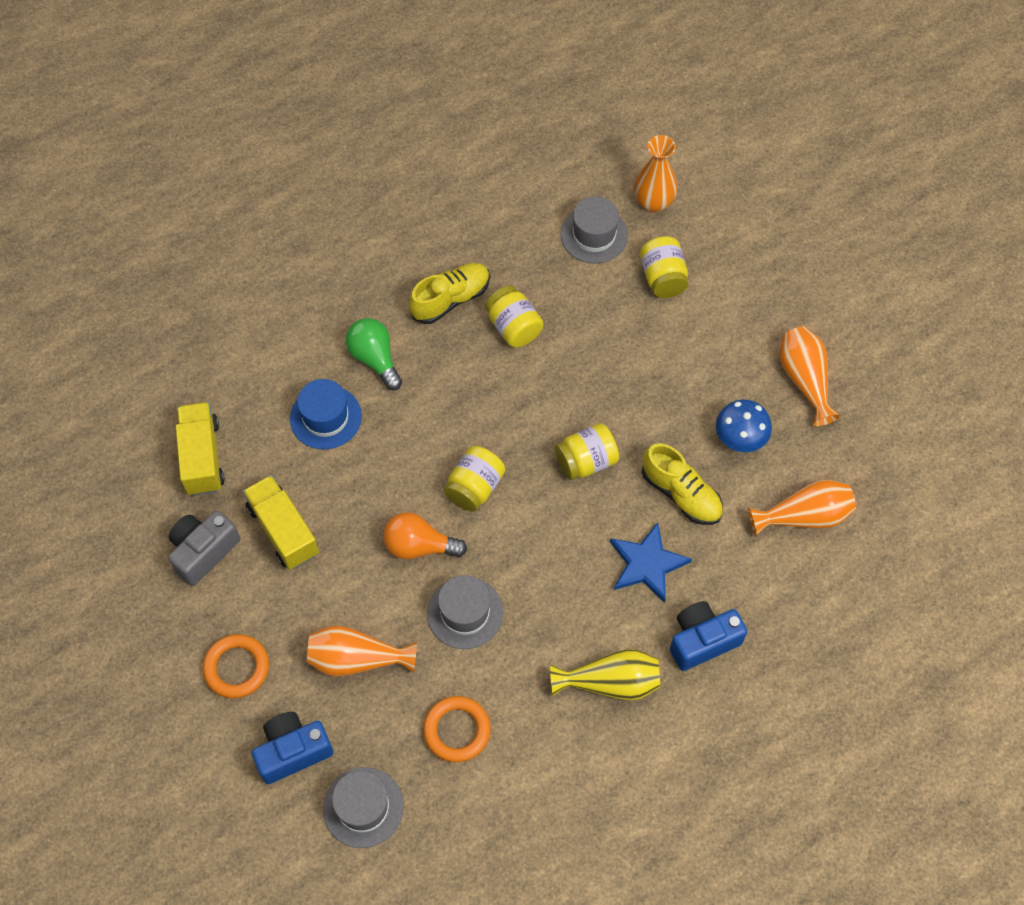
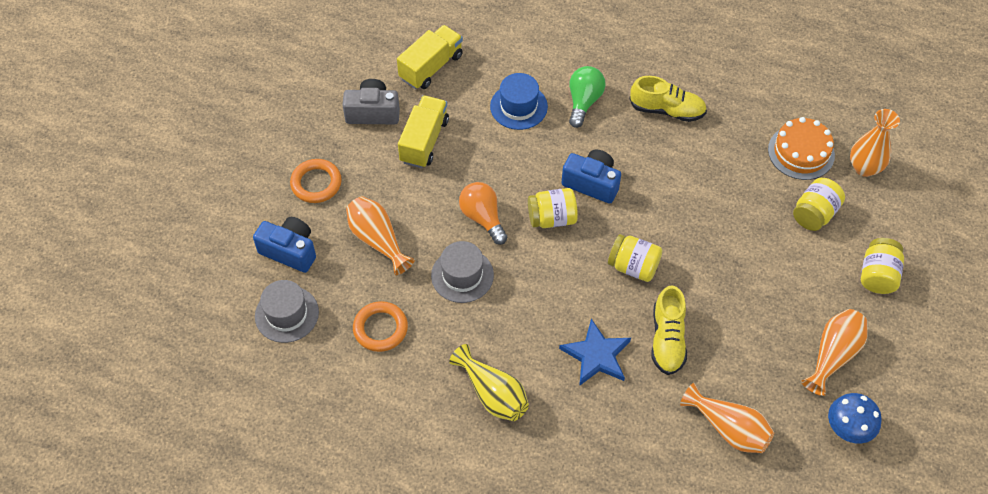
camera: 50 degrees right, 5 degrees down
yellow jar [485,286,544,348] -> yellow jar moved to [861,238,904,294]
grey hat [561,196,628,264] -> orange cake [768,117,835,180]
blue camera [670,601,748,671] -> blue camera moved to [562,149,621,204]
blue mushroom [716,400,772,452] -> blue mushroom moved to [828,393,882,444]

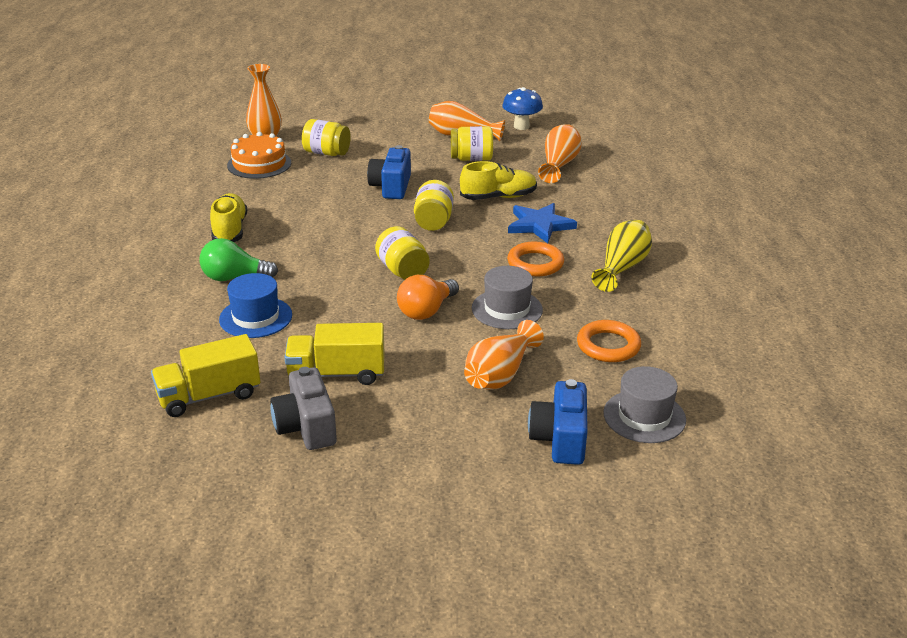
camera: 110 degrees left, 25 degrees down
orange ring [290,159,342,203] -> orange ring moved to [507,242,564,276]
yellow truck [397,25,463,89] -> yellow truck turned 45 degrees counterclockwise [151,334,260,417]
blue camera [562,149,621,204] -> blue camera moved to [367,145,411,199]
yellow jar [861,238,904,294] -> yellow jar moved to [451,126,493,161]

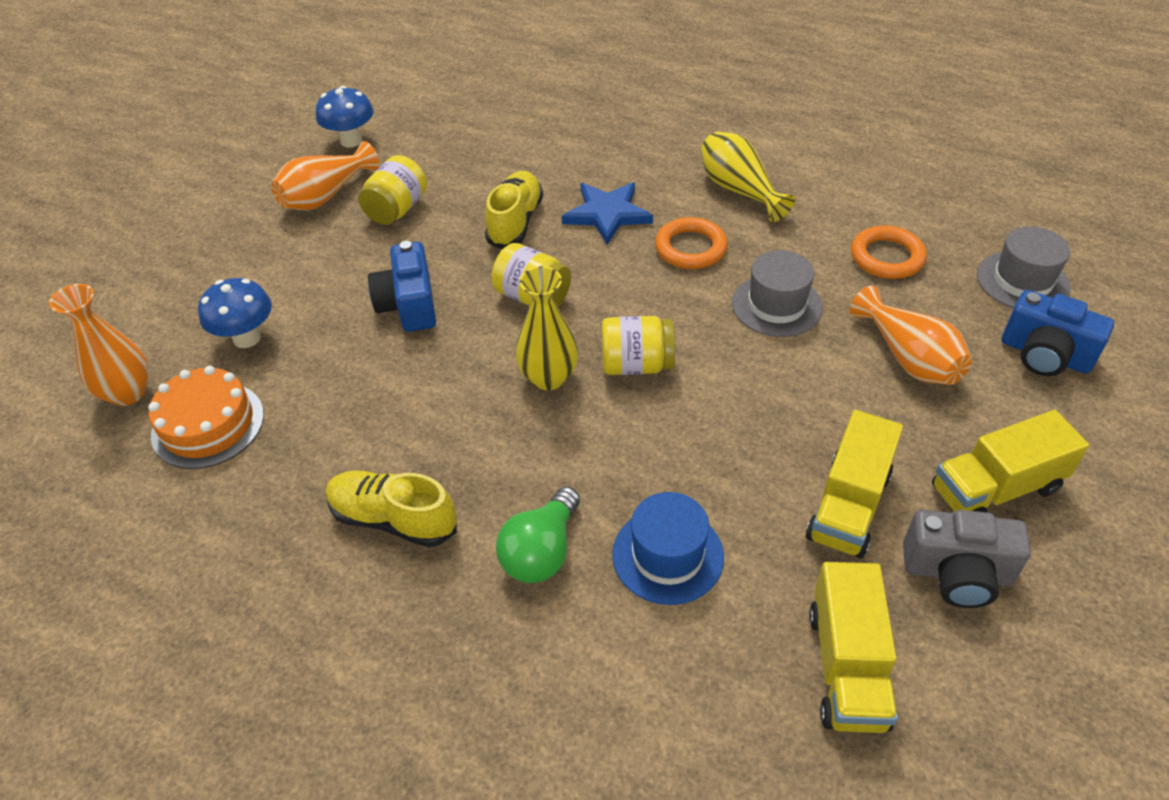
camera: 60 degrees left, 15 degrees up
yellow jar [302,119,351,156] -> blue mushroom [198,278,272,348]
blue camera [367,145,411,199] -> blue camera turned 45 degrees clockwise [368,241,436,332]
orange light bulb [397,275,459,320] -> none
orange vase [538,124,582,183] -> none
none -> yellow vase [515,266,578,390]
none -> yellow truck [932,410,1089,513]

